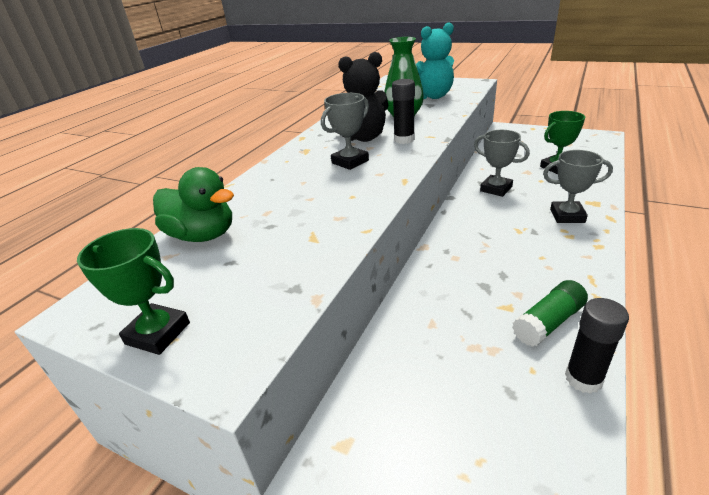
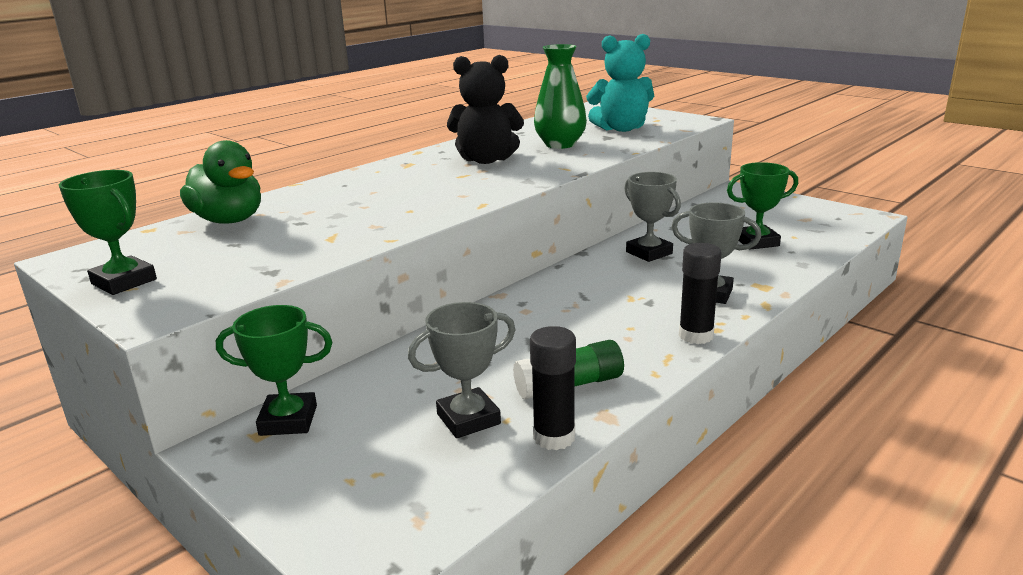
camera: 15 degrees right, 10 degrees down
grey trophy [321,93,369,170] -> grey trophy moved to [408,302,516,438]
black glue stick [392,79,415,144] -> black glue stick moved to [679,243,721,344]
none -> green trophy [216,305,333,436]

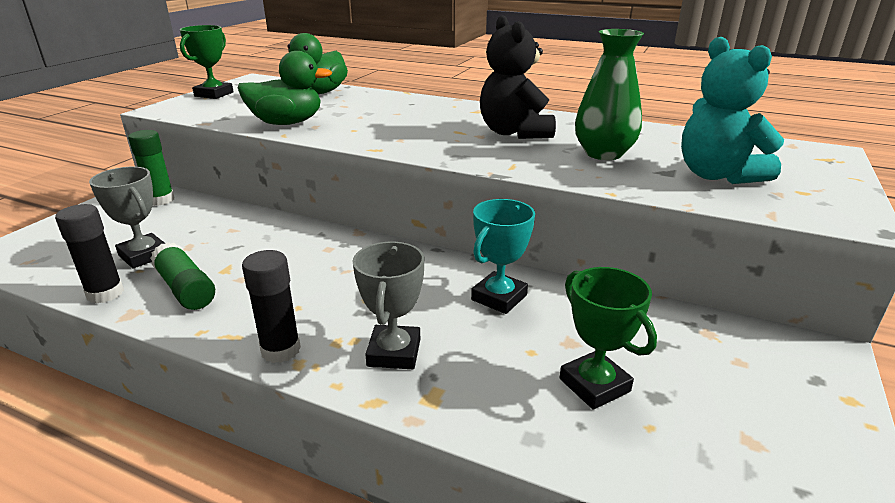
camera: 70 degrees right, 5 degrees up
green trophy [216,305,333,436] -> green glue stick [128,130,174,206]
grey trophy [624,172,681,262] -> turquoise trophy [471,199,535,314]
none -> green duck [238,51,332,125]

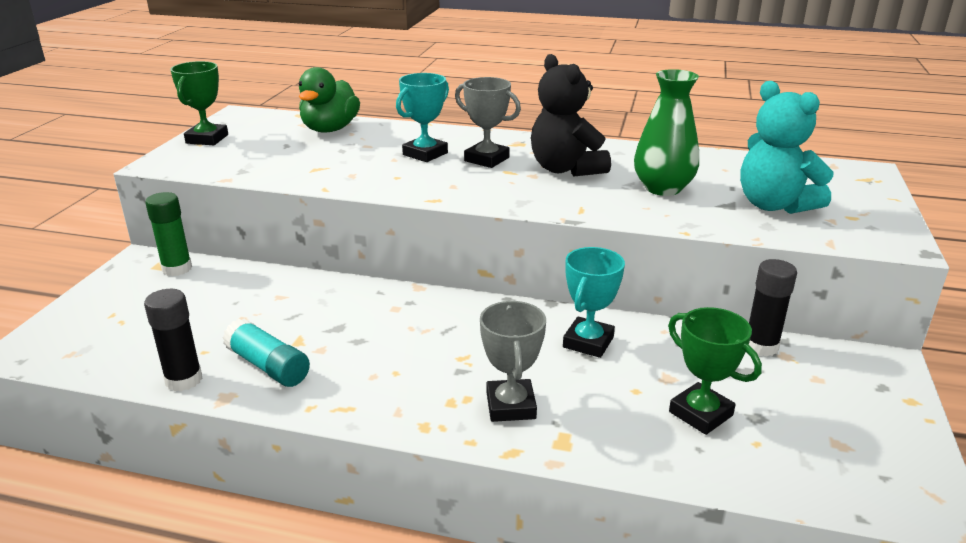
camera: 10 degrees left, 0 degrees up
grey trophy [89,167,165,269] -> grey trophy moved to [455,77,521,168]
green glue stick [150,242,215,310] -> turquoise glue stick [223,319,310,387]
green duck [238,51,332,125] -> none
black glue stick [242,250,301,363] -> black glue stick moved to [749,259,797,357]
none -> turquoise trophy [396,73,449,162]

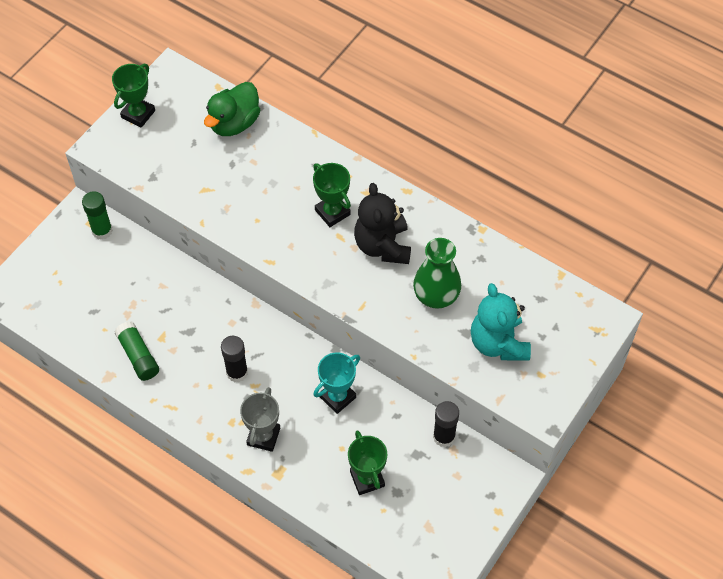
camera: 20 degrees right, 30 degrees up
black glue stick [144,289,203,391] -> black glue stick moved to [221,336,248,382]
turquoise glue stick [223,319,310,387] -> green glue stick [114,321,159,381]
turquoise trophy [396,73,449,162] -> none
grey trophy [455,77,521,168] -> green trophy [313,163,351,227]

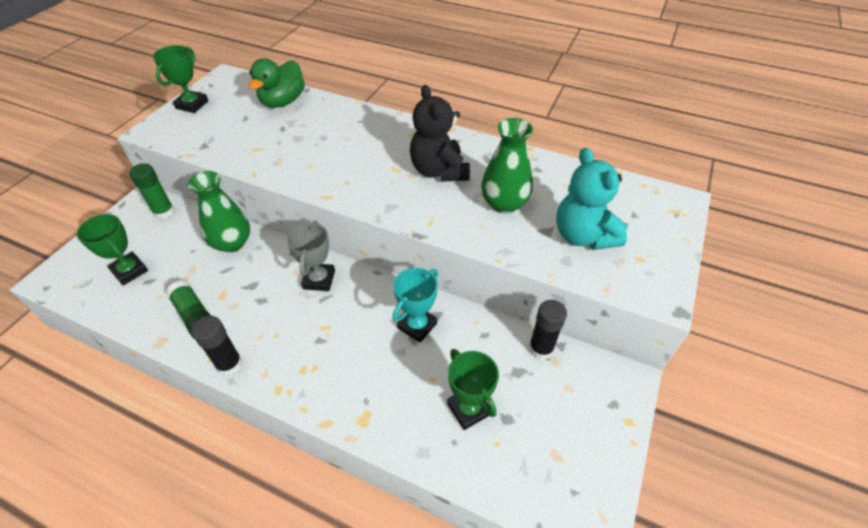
camera: 10 degrees left, 10 degrees down
black glue stick [221,336,248,382] -> black glue stick moved to [192,316,242,376]
grey trophy [240,387,280,452] -> grey trophy moved to [286,221,335,291]
green trophy [313,163,351,227] -> green trophy moved to [77,214,148,286]
none -> green vase [188,171,250,253]

